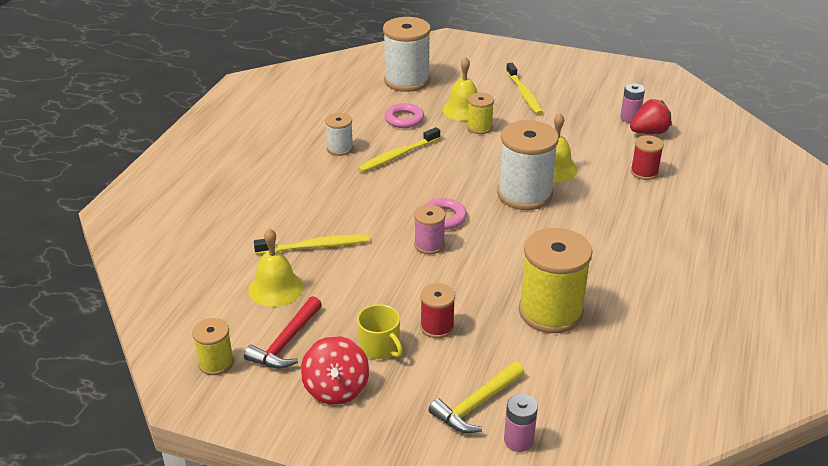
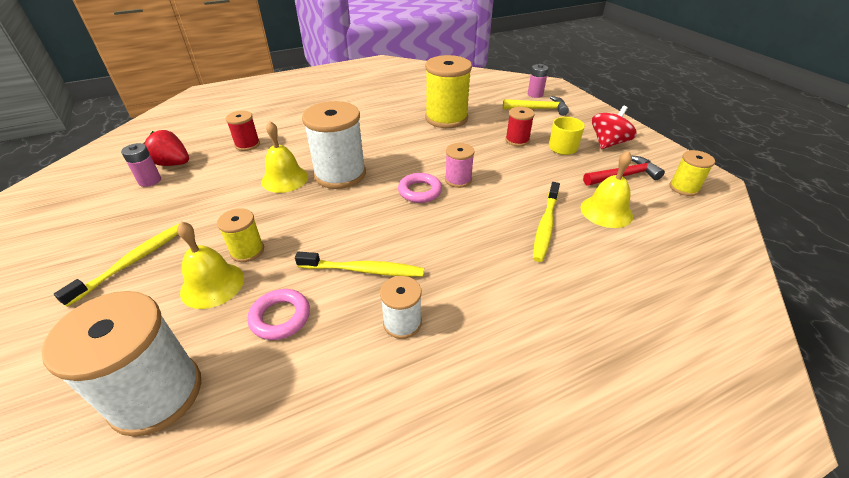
camera: 135 degrees left, 5 degrees up
yellow toothbrush [254,235,369,254] -> yellow toothbrush turned 105 degrees counterclockwise [533,182,560,262]

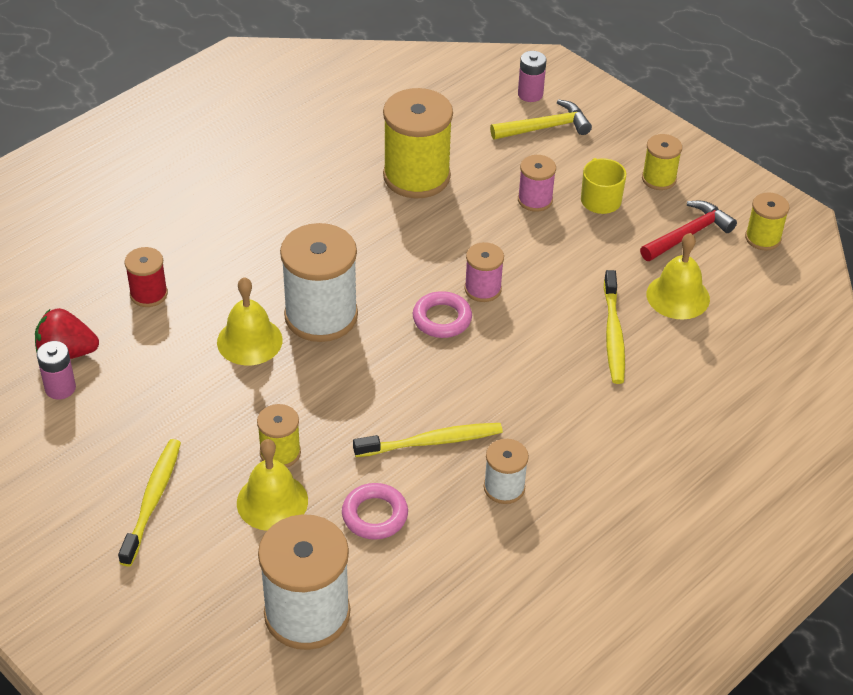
camera: 20 degrees left, 5 degrees up
red spool [505,107,535,146] -> pink spool [518,155,556,212]
red spinning top [592,106,637,149] -> yellow spool [642,134,682,190]

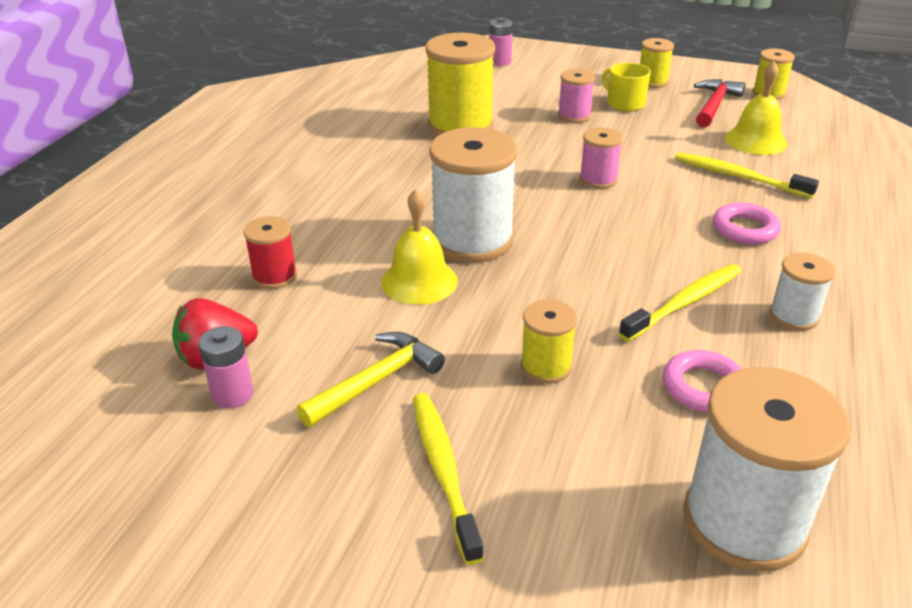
camera: 25 degrees left, 10 degrees down
yellow bell [237,439,308,531] -> none
pink ring [413,291,472,338] -> pink ring moved to [713,202,781,245]
yellow hammer [490,99,592,140] -> yellow hammer moved to [296,332,445,427]
yellow toothbrush [604,270,625,384] -> yellow toothbrush turned 150 degrees clockwise [675,152,819,198]

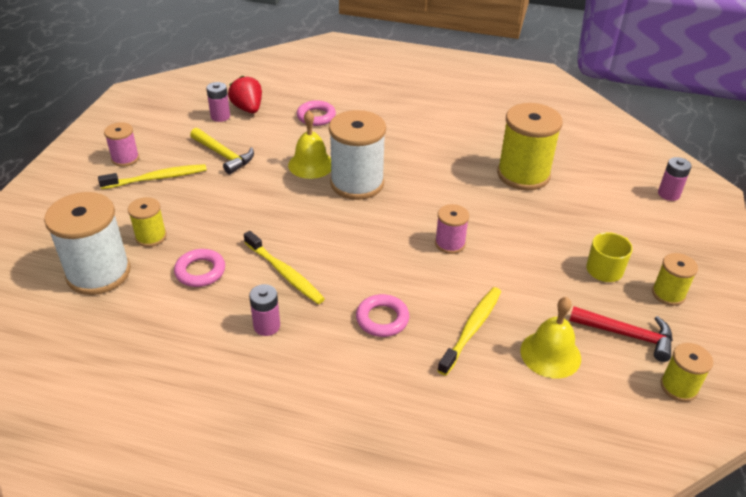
camera: 85 degrees right, 5 degrees up
red spool [243,216,297,289] -> pink ring [297,100,336,126]
yellow spool [521,300,577,384] -> yellow spool moved to [128,197,167,247]
pink spool [558,69,595,123] -> pink spool moved to [104,122,139,167]
white spool [769,253,835,331] -> pink battery [249,284,280,336]

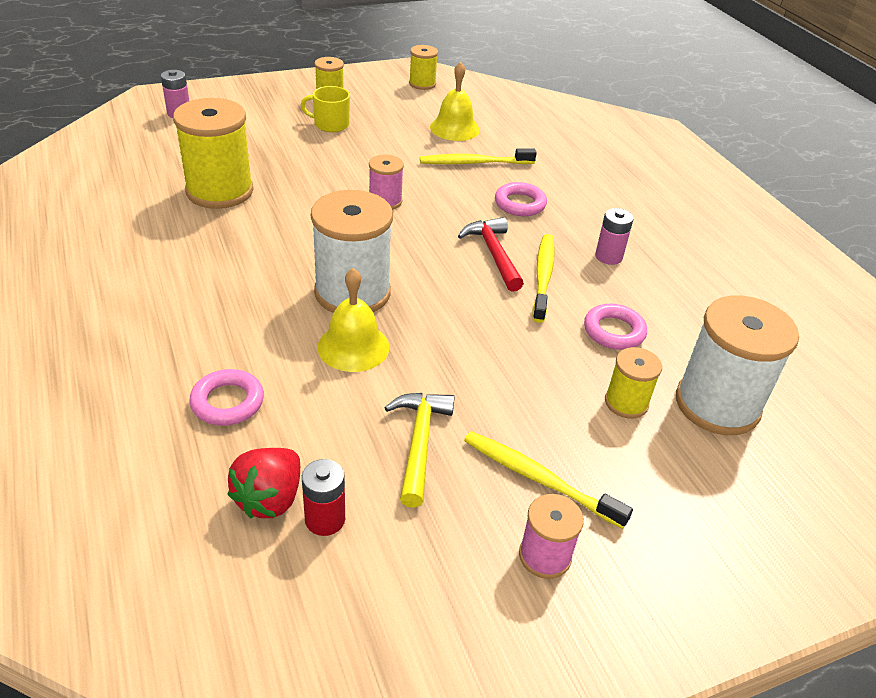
camera: 130 degrees left, 0 degrees up
pink battery [206,82,230,122] -> red battery [302,459,345,536]
red hammer [569,306,673,362] -> red hammer moved to [458,217,524,292]

